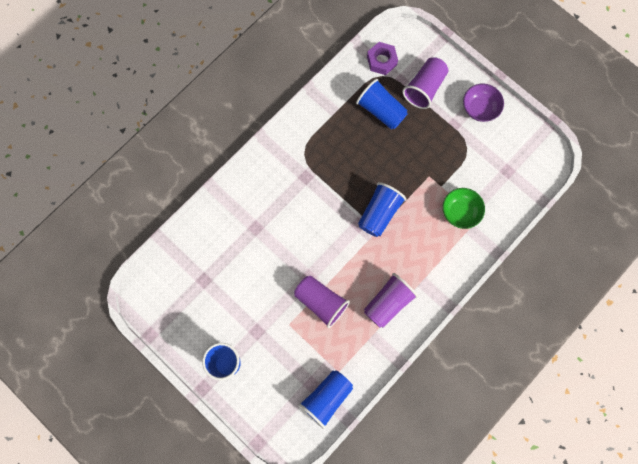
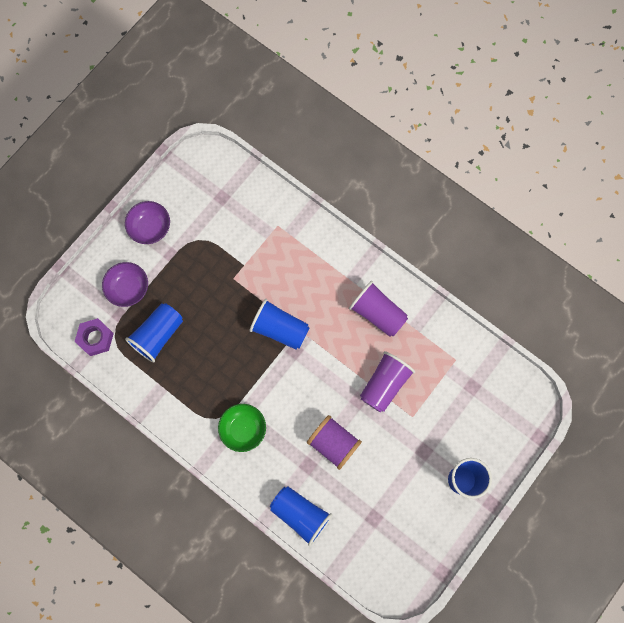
camera: 95 degrees left, 0 degrees up
blue cup [298,370,353,429] -> blue cup moved to [270,486,333,546]
purple cup [402,57,449,109] -> purple bowl [102,262,148,307]
green bowl [443,188,485,229] -> green bowl moved to [218,404,266,452]
none -> purple spool [307,415,362,470]

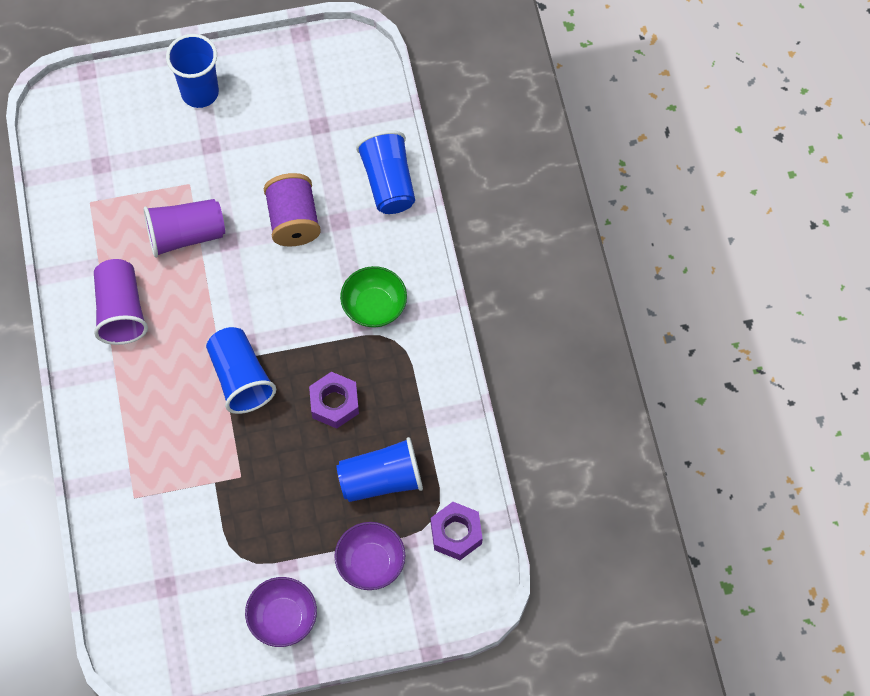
camera: 140 degrees left, 10 degrees down
none -> purple nut [309,372,359,429]

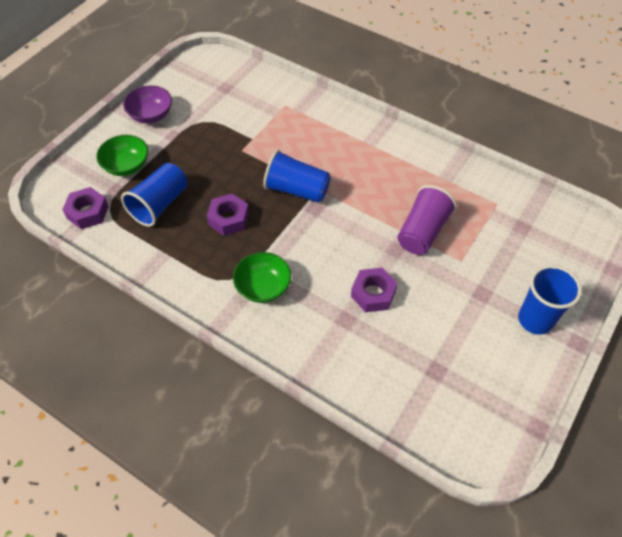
camera: 135 degrees right, 10 degrees down
purple cup [94,259,148,345] -> none
purple spool [264,173,321,247] -> purple nut [351,268,397,312]
purple bowl [334,522,405,590] -> green bowl [96,135,148,176]
blue cup [356,130,415,214] -> none

